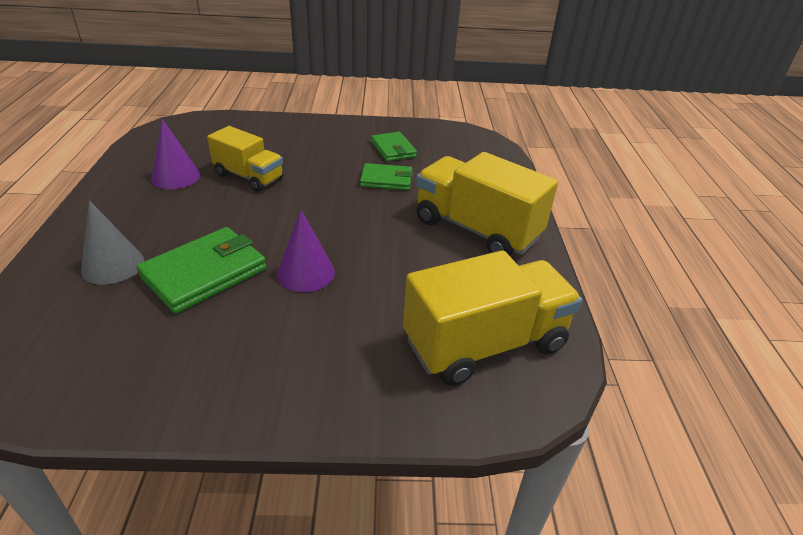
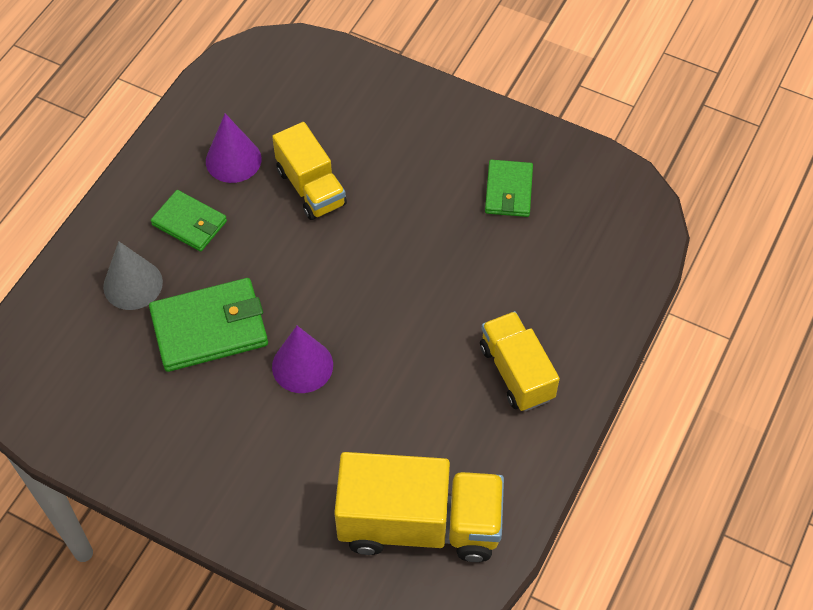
camera: 30 degrees right, 20 degrees up
green wallet [360,163,413,191] -> green wallet moved to [151,190,227,252]
yellow truck [416,152,558,256] -> yellow truck [480,311,560,411], size x0.63

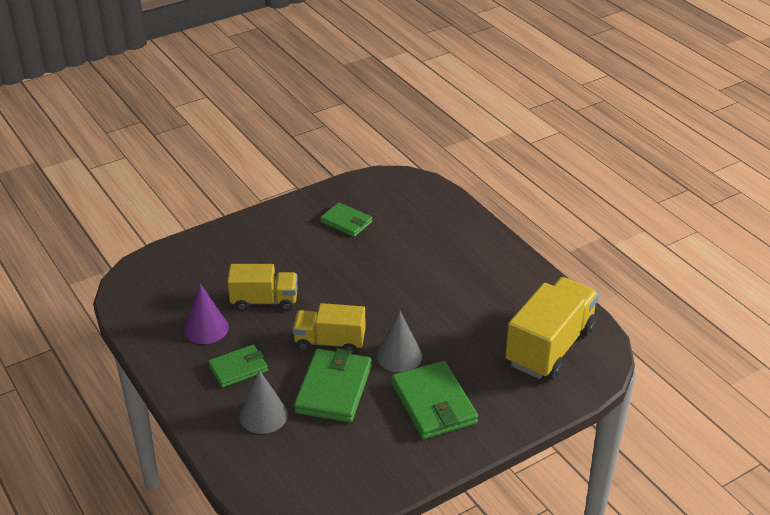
camera: 60 degrees left, 20 degrees down
purple cone [272,326,333,393] -> grey cone [376,311,422,372]
yellow truck [480,311,560,411] -> yellow truck moved to [292,303,366,354]
none -> green wallet [391,361,478,439]

